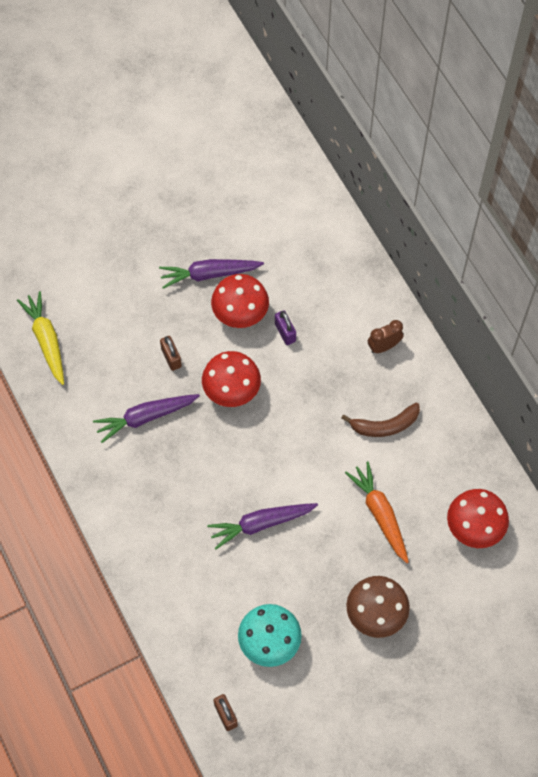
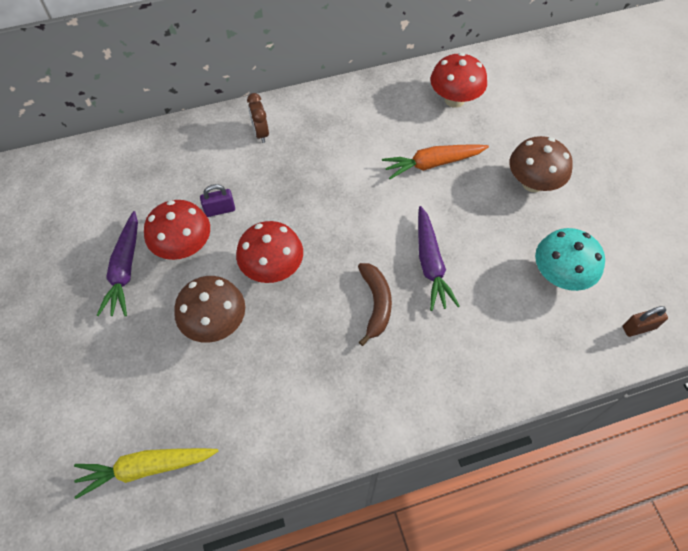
camera: 80 degrees left, 5 degrees down
purple carrot [93,394,200,443] -> none
brown padlock [160,336,182,371] -> brown mushroom [174,276,245,343]
brown banana [341,403,420,437] -> brown banana moved to [358,263,392,346]

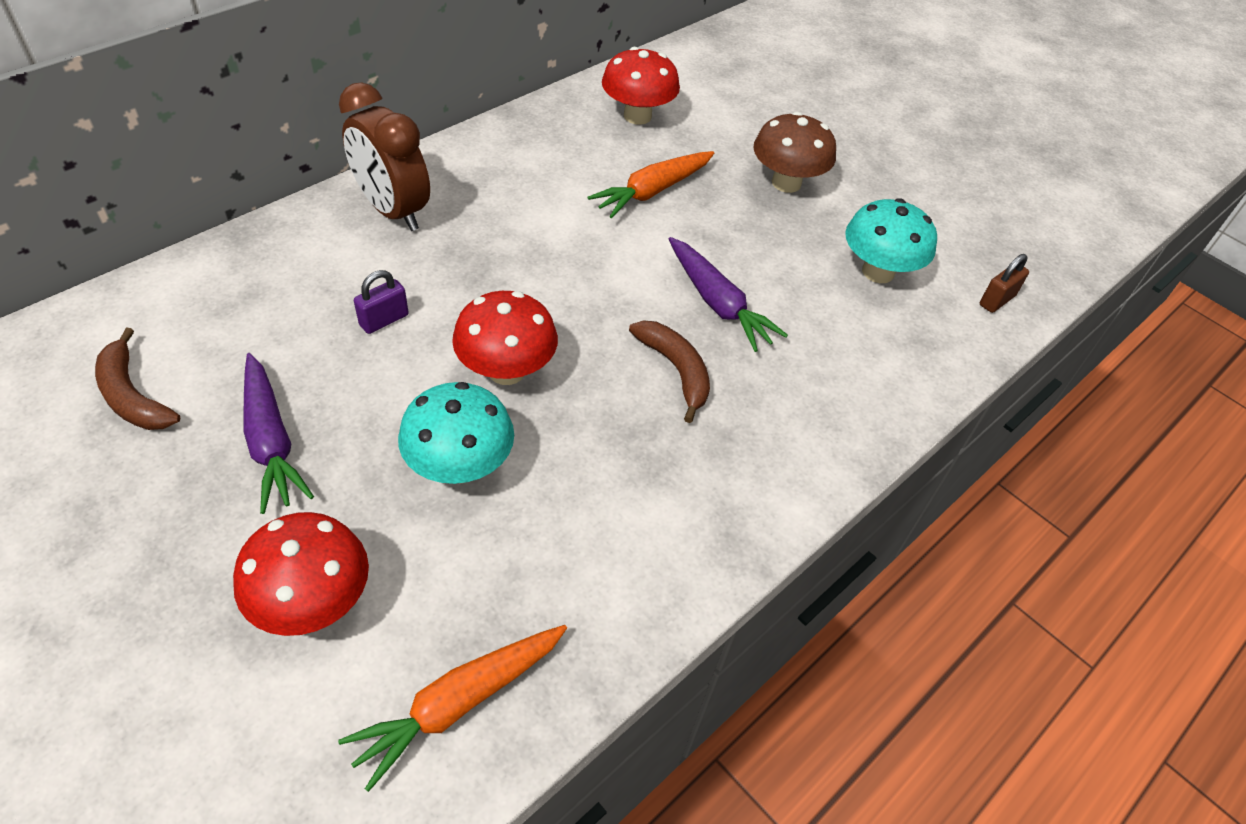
camera: 30 degrees left, 10 degrees down
yellow carrot [74,448,219,499] -> orange carrot [338,625,567,792]
red mushroom [144,200,210,260] -> red mushroom moved to [233,512,369,636]
brown mushroom [174,276,245,343] -> turquoise mushroom [398,382,514,484]
brown clock [247,93,269,143] -> brown clock [339,82,430,231], size x1.90
none -> brown banana [95,327,180,430]

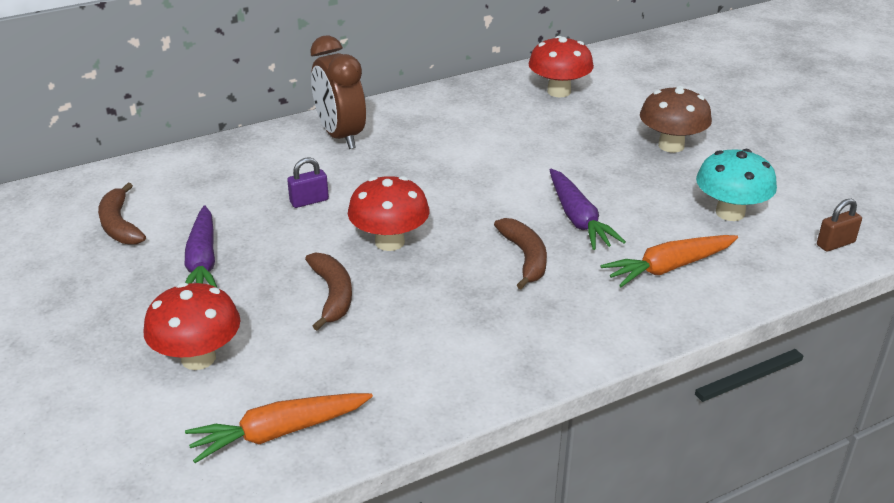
camera: 20 degrees right, 15 degrees down
turquoise mushroom [398,382,514,484] -> brown banana [305,252,352,330]
orange carrot [587,151,715,218] -> orange carrot moved to [600,235,738,287]

